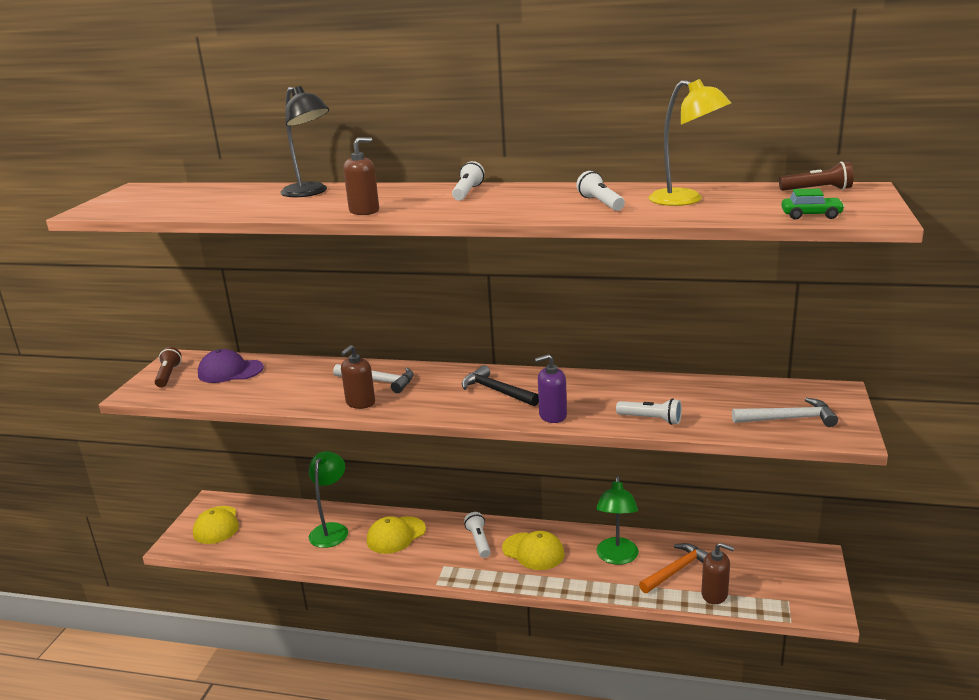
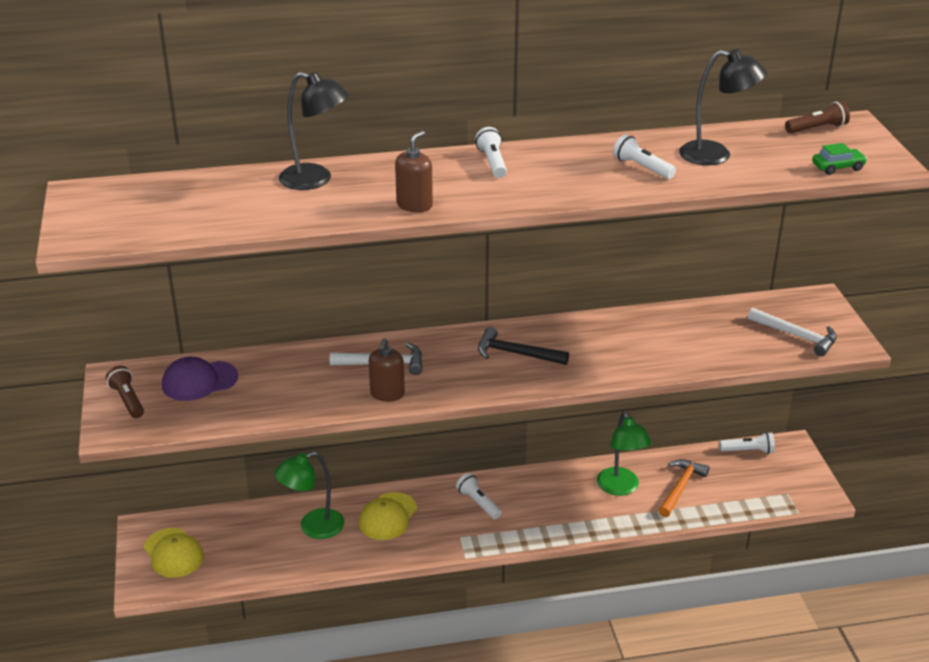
camera: 25 degrees left, 10 degrees up
green lamp [309,451,348,548] -> green lamp turned 105 degrees counterclockwise [274,451,344,539]
yellow cap [502,531,565,570] -> none
purple soap dispenser [535,354,567,423] -> none
white flashlight [616,398,682,425] -> white flashlight moved to [719,432,775,454]
yellow lamp [649,79,731,206] -> black lamp [679,49,767,165]
brown soap dispenser [701,543,734,604] -> none
white hammer [732,398,838,427] -> white hammer turned 60 degrees clockwise [748,307,837,356]

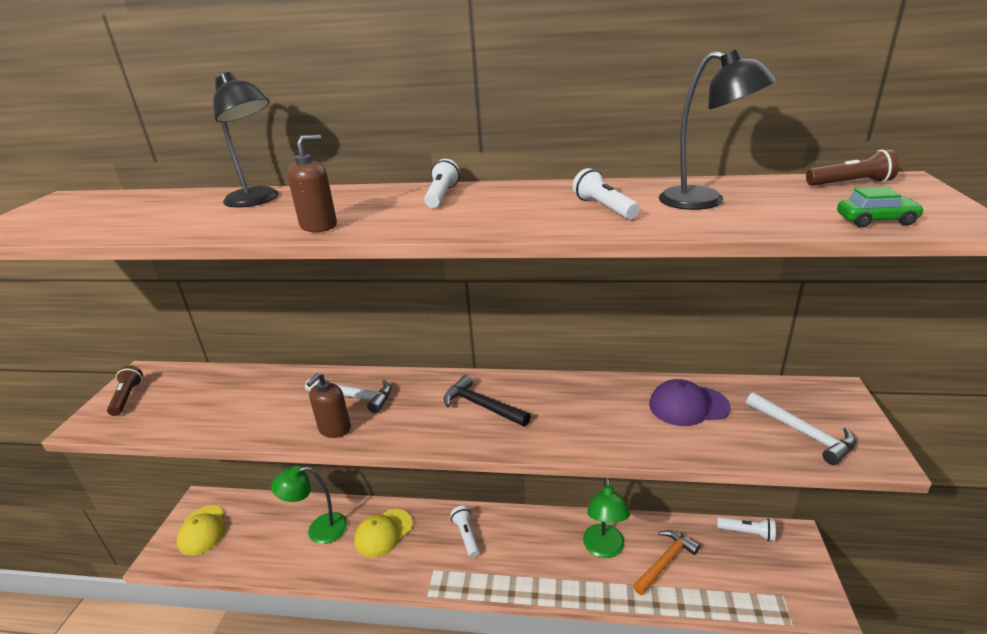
camera: 20 degrees right, 5 degrees down
purple cap [162,357,238,401] -> purple cap moved to [649,379,731,426]

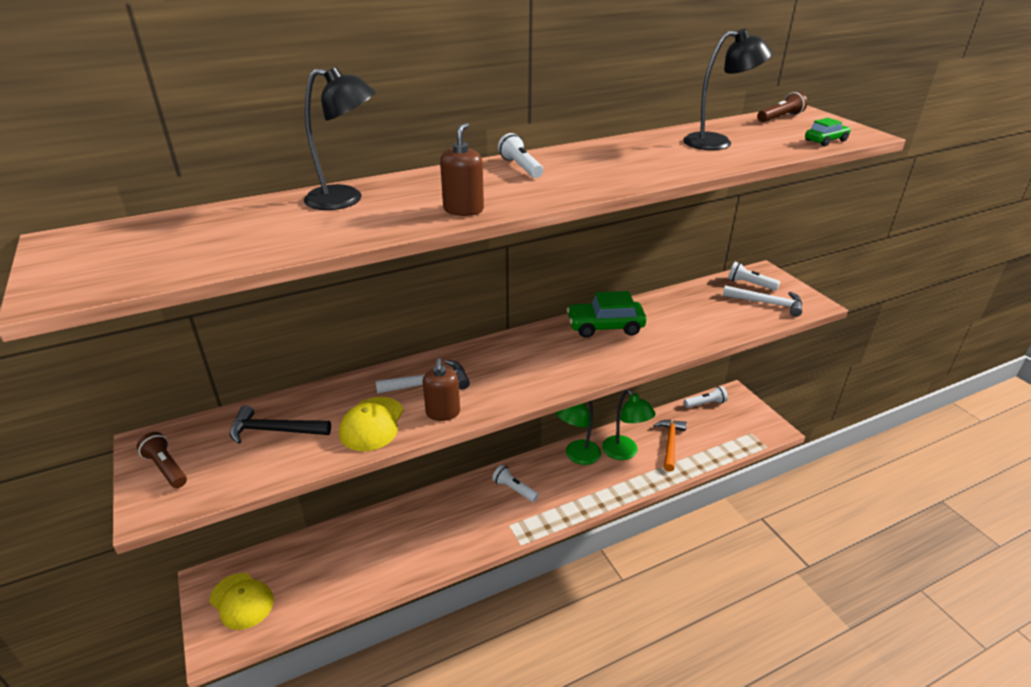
camera: 35 degrees left, 5 degrees up
green lamp [271,466,348,544] -> green lamp moved to [556,401,601,465]
yellow cap [354,509,413,558] -> yellow cap moved to [339,397,404,451]
black hammer [444,375,531,427] -> black hammer moved to [230,406,331,444]
white flashlight [573,168,640,219] -> white flashlight moved to [728,262,780,291]
purple cap [649,379,731,426] -> none
none -> green car [567,291,646,338]

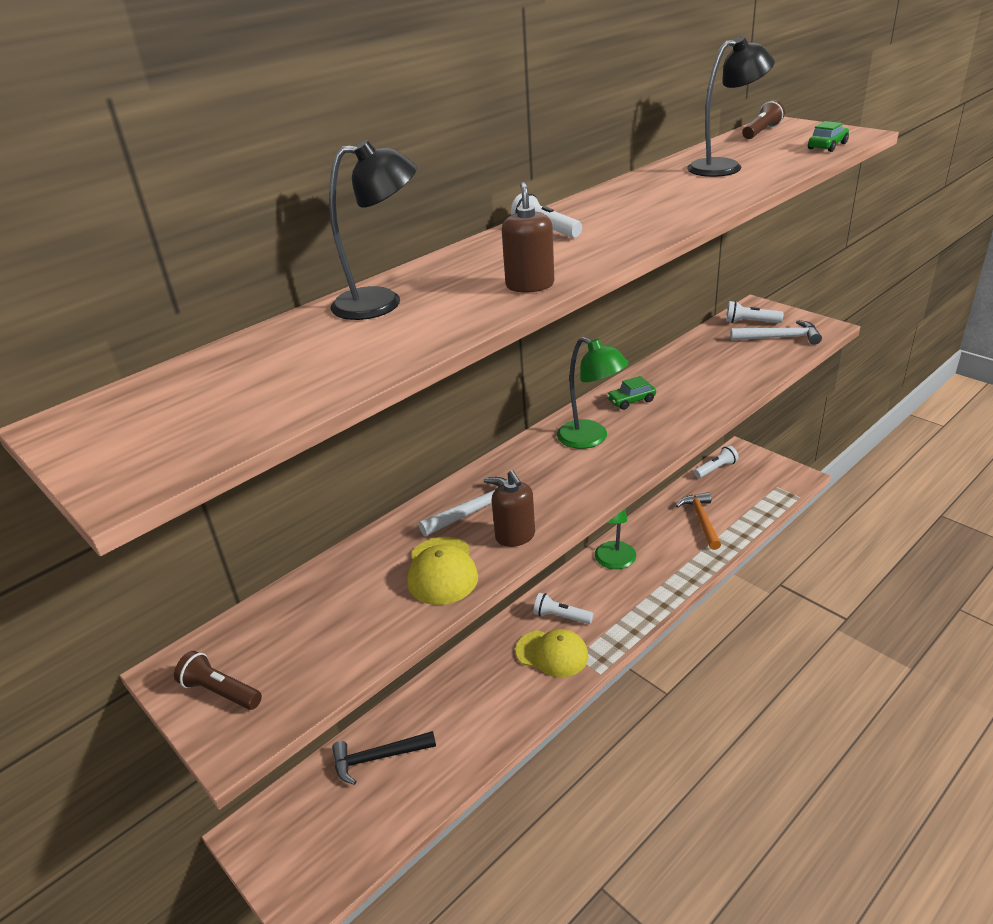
camera: 15 degrees left, 0 degrees up
yellow cap [209,573,274,630] -> yellow cap moved to [515,629,588,677]
black hammer [230,406,331,444] -> black hammer moved to [332,731,436,785]
green car [567,291,646,338] -> green car [607,376,656,410], size x0.54
green lamp [602,390,656,460] -> green lamp moved to [557,337,629,449]

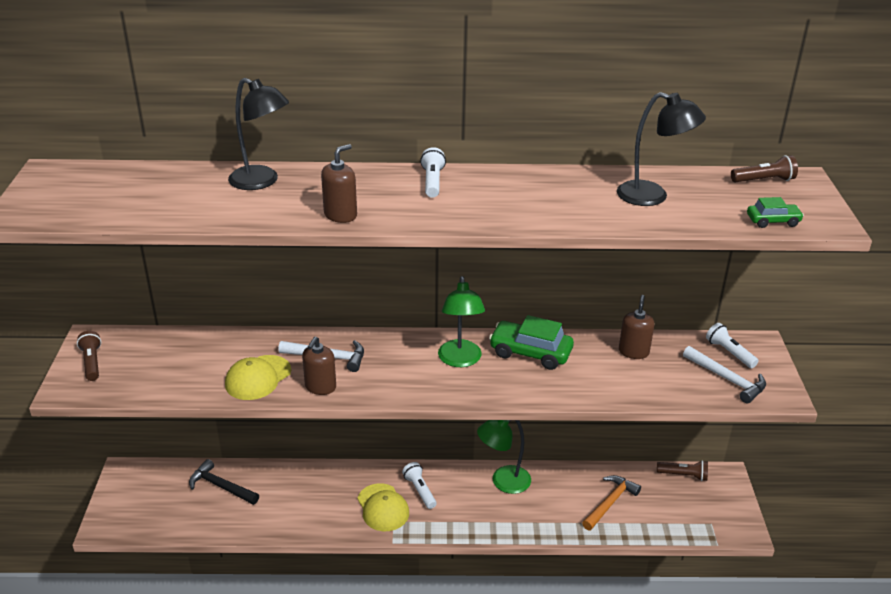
camera: 40 degrees right, 0 degrees up
green car [607,376,656,410] -> green car [489,315,574,370], size x1.85
white flashlight [694,445,739,478] -> brown flashlight [657,460,708,481]
none -> brown soap dispenser [619,295,654,359]

